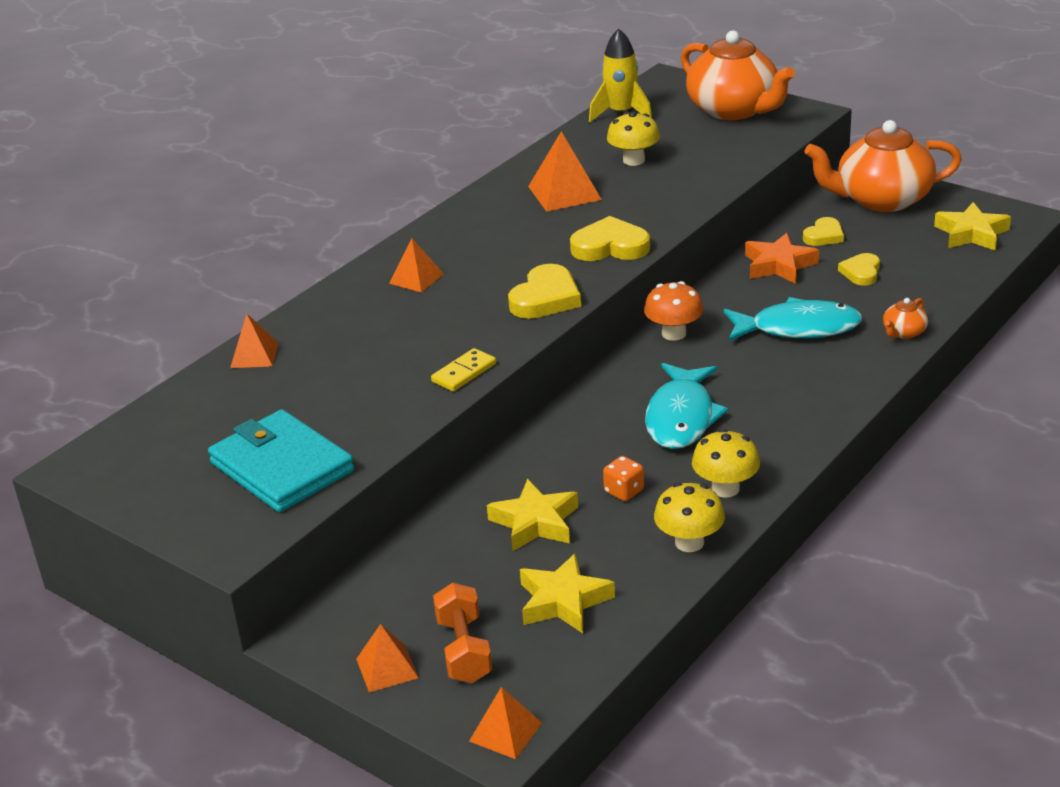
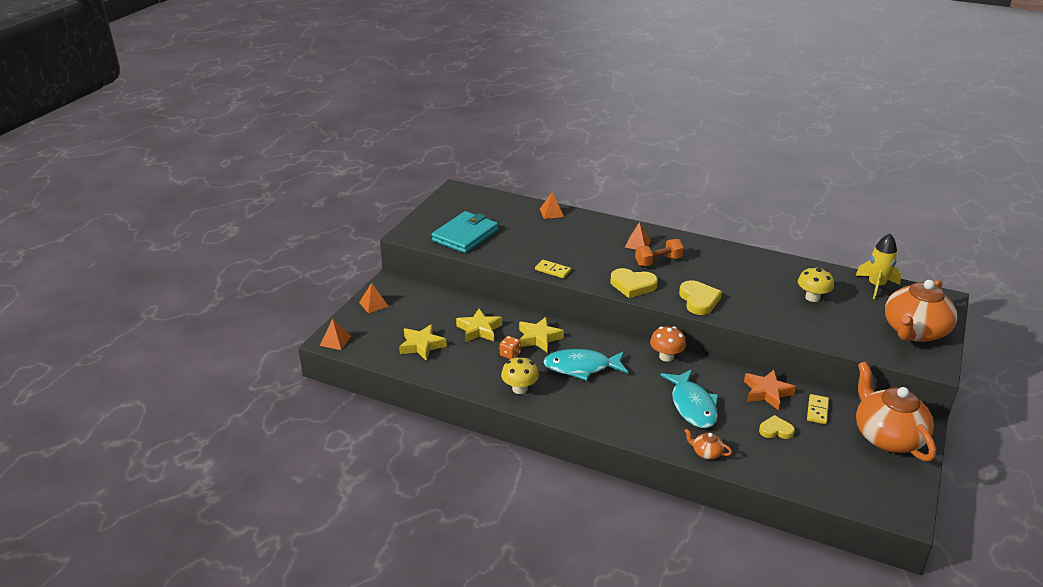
camera: 75 degrees right, 0 degrees up
orange dumbbell [433,583,492,683] -> orange dumbbell moved to [635,239,684,266]
orange pyramid [528,131,602,212] -> none
yellow mushroom [654,482,725,552] -> none
yellow heart [803,217,844,246] -> yellow domino [807,394,829,424]
yellow star [934,202,1011,251] -> yellow star moved to [519,317,564,352]

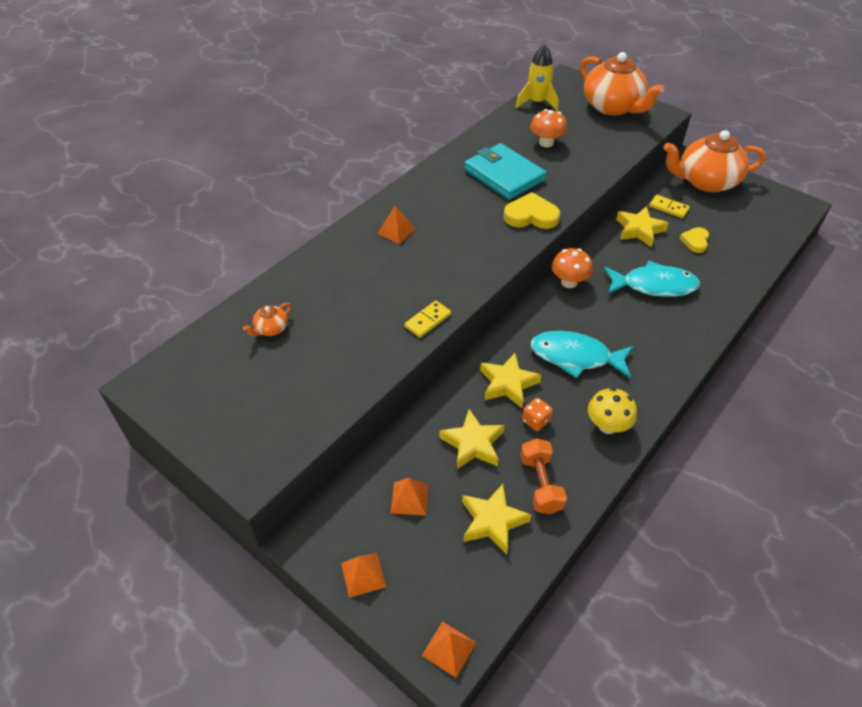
camera: 75 degrees left, 15 degrees up
turquoise wallet [432,211,498,253] -> turquoise wallet moved to [464,143,547,200]
orange pyramid [540,192,564,219] -> orange pyramid moved to [391,478,428,515]
turquoise fish [544,349,628,381] -> turquoise fish turned 90 degrees clockwise [530,331,633,378]
yellow heart [611,268,658,298] -> none
orange dumbbell [635,239,684,266] -> orange dumbbell moved to [520,438,567,514]
orange teapot [685,429,732,459] -> orange teapot moved to [243,303,291,336]
orange star [744,370,796,410] -> yellow star [616,207,669,247]
yellow mushroom [798,266,834,302] -> orange mushroom [530,109,567,147]

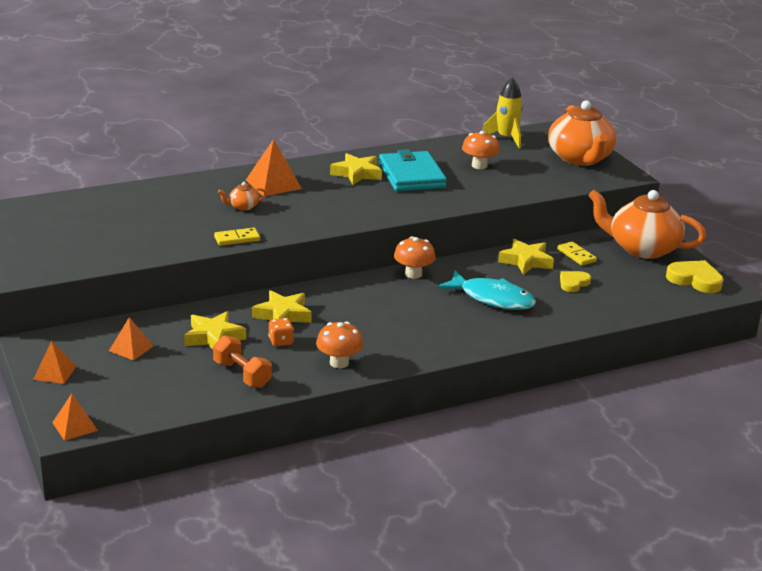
camera: 25 degrees right, 20 degrees down
orange teapot [243,303,291,336] -> orange teapot moved to [218,182,267,211]
orange pyramid [377,206,415,244] -> orange pyramid [246,139,302,196], size x1.57
yellow star [462,484,531,555] -> yellow star moved to [330,153,382,185]
yellow heart [504,192,560,229] -> yellow heart moved to [666,260,724,293]
orange dumbbell [520,438,567,514] -> orange dumbbell turned 60 degrees counterclockwise [213,336,272,388]
turquoise fish [530,331,633,378] -> none
yellow mushroom [588,388,637,434] -> orange mushroom [316,321,363,368]

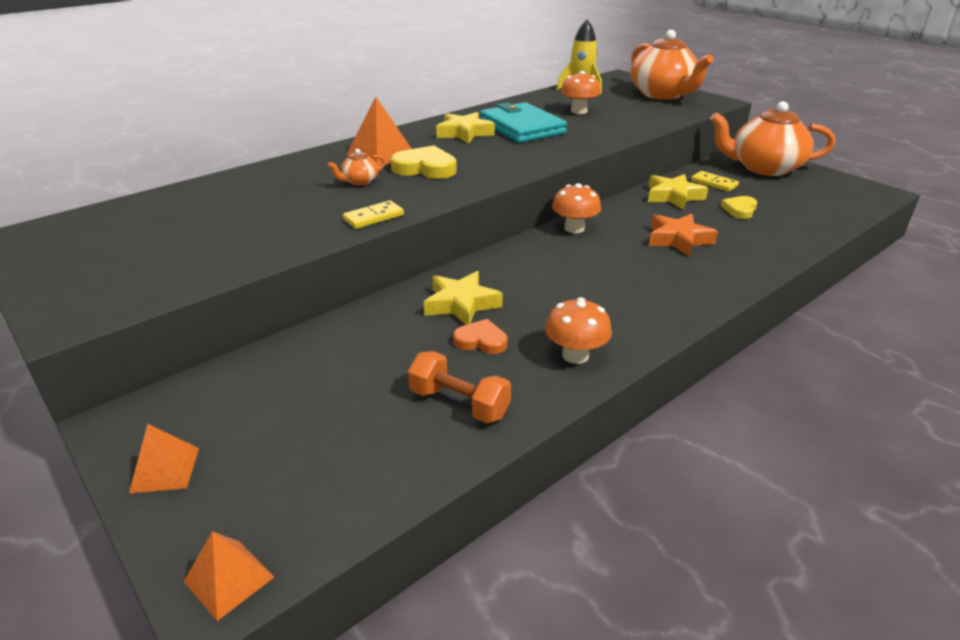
camera: 15 degrees left, 5 degrees up
orange pyramid [109,317,153,361] -> none
yellow star [184,311,246,349] -> none
orange dice [268,318,294,347] -> orange heart [453,319,507,354]
turquoise fish [437,271,536,310] -> orange star [649,214,718,257]
yellow heart [666,260,724,293] -> yellow heart moved to [390,145,457,179]

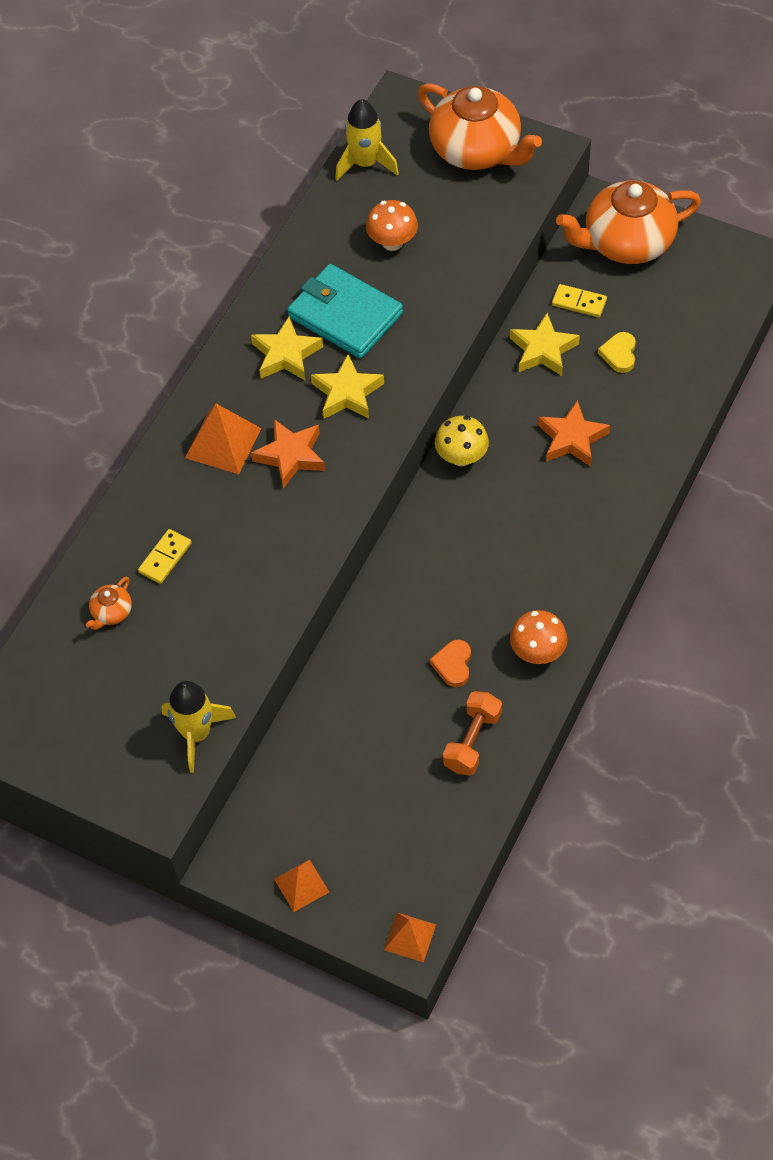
camera: 20 degrees left, 25 degrees up
orange teapot [328,149,385,186] -> orange teapot moved to [86,576,132,630]
yellow domino [343,200,404,229] -> yellow domino moved to [138,529,192,584]
yellow heart [390,145,457,179] -> orange star [251,419,325,489]
orange dumbbell [408,351,511,423] -> orange dumbbell turned 75 degrees counterclockwise [443,691,502,776]
yellow star [424,271,503,325] -> yellow star moved to [311,354,384,419]
orange heart [453,319,507,354] -> orange heart turned 75 degrees counterclockwise [430,640,471,687]
orange mushroom [552,183,601,233] -> yellow mushroom [435,416,489,466]
none -> yellow rocket [161,681,236,773]

